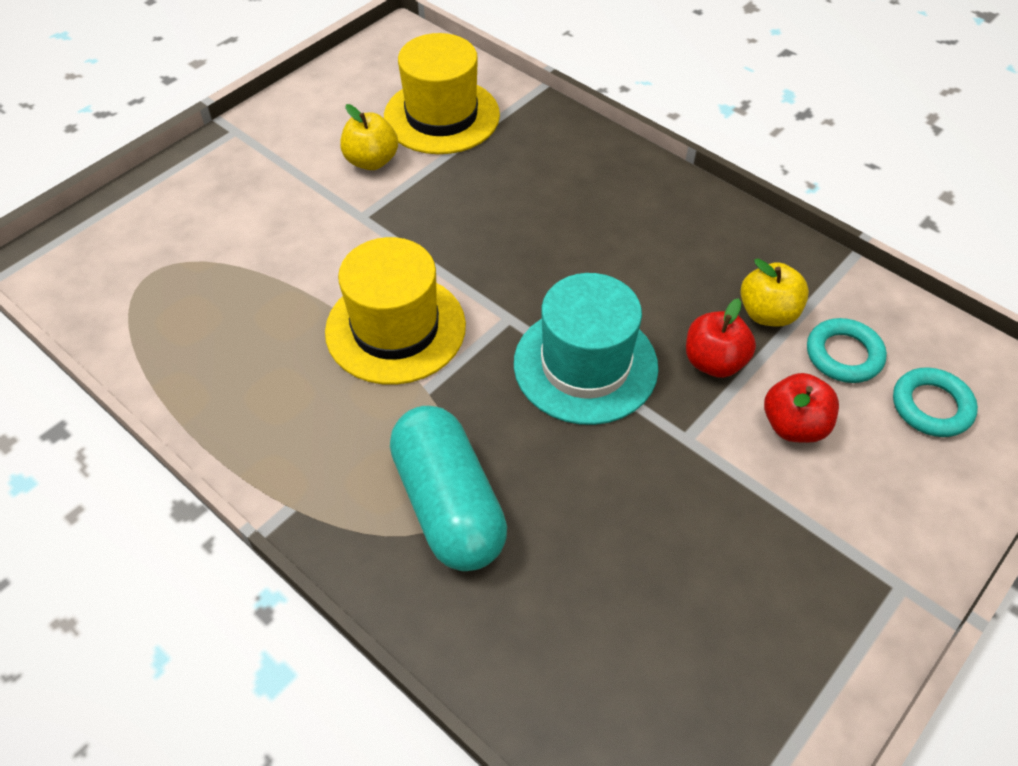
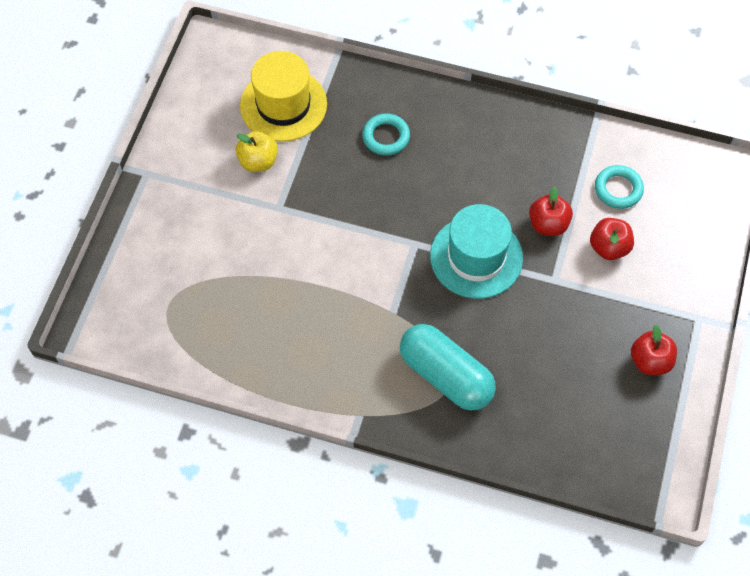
camera: 25 degrees left, 10 degrees up
yellow hat [325,237,466,385] -> none
yellow apple [740,259,809,326] -> none
turquoise ring [893,367,978,437] -> turquoise ring moved to [362,113,410,156]
none -> red apple [631,325,677,375]

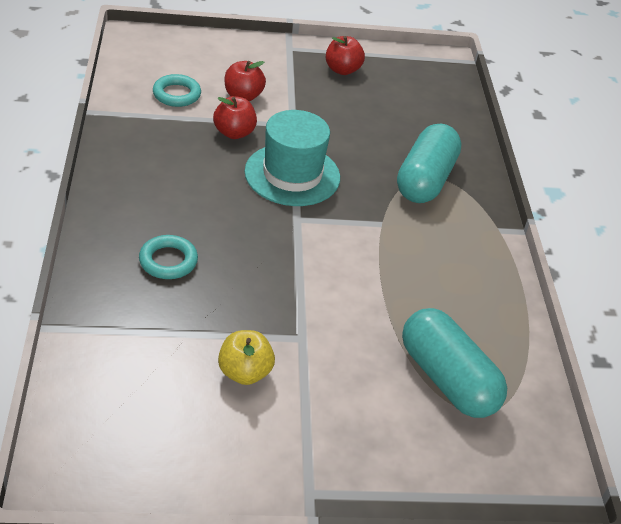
camera: 115 degrees left, 20 degrees down
yellow hat [240,51,327,142] -> none
none -> turquoise capsule [402,308,507,418]

